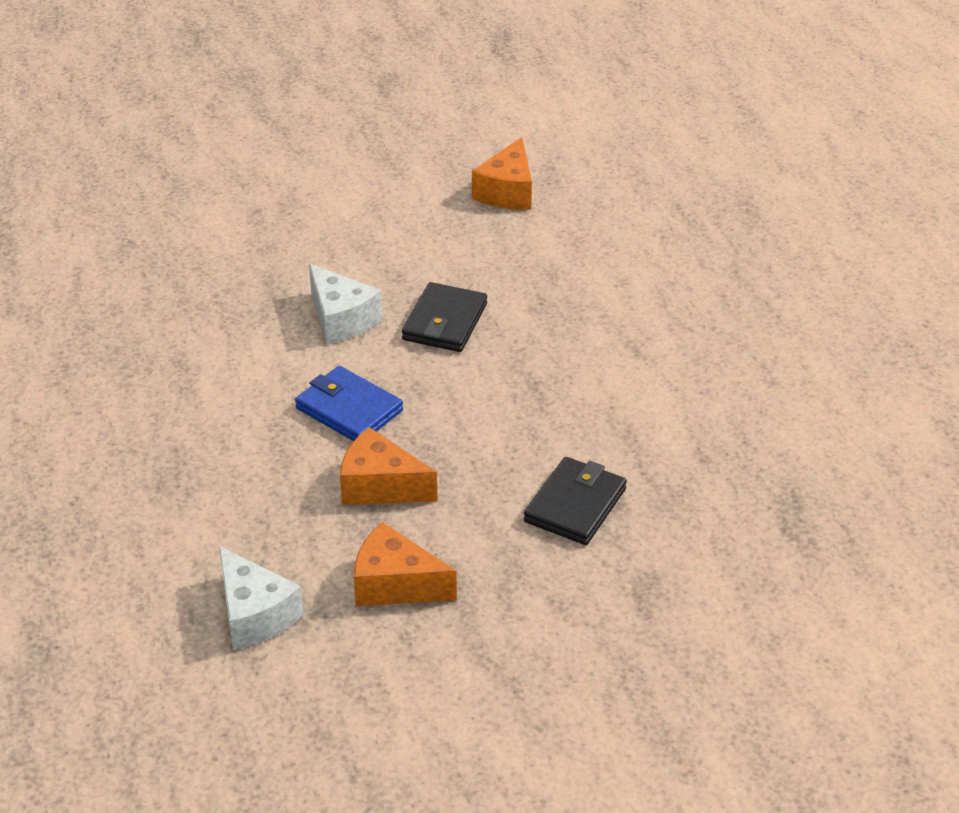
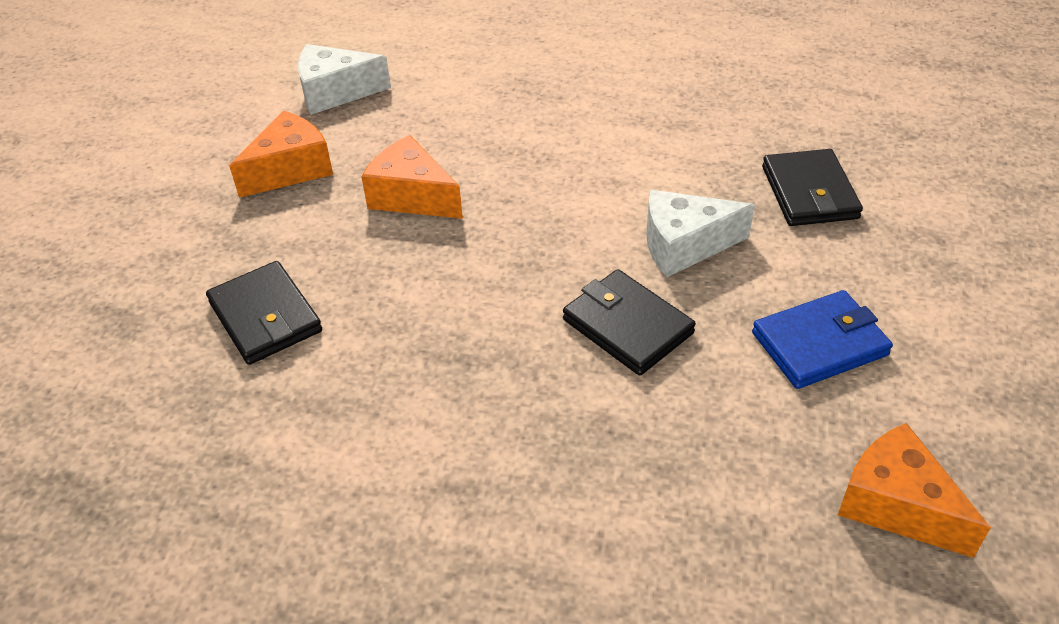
camera: 120 degrees right, 5 degrees up
blue wallet [295,366,403,441] -> blue wallet moved to [752,290,893,389]
orange cheese [340,427,438,505] -> orange cheese turned 105 degrees counterclockwise [361,135,463,219]
none -> black wallet [762,149,863,226]

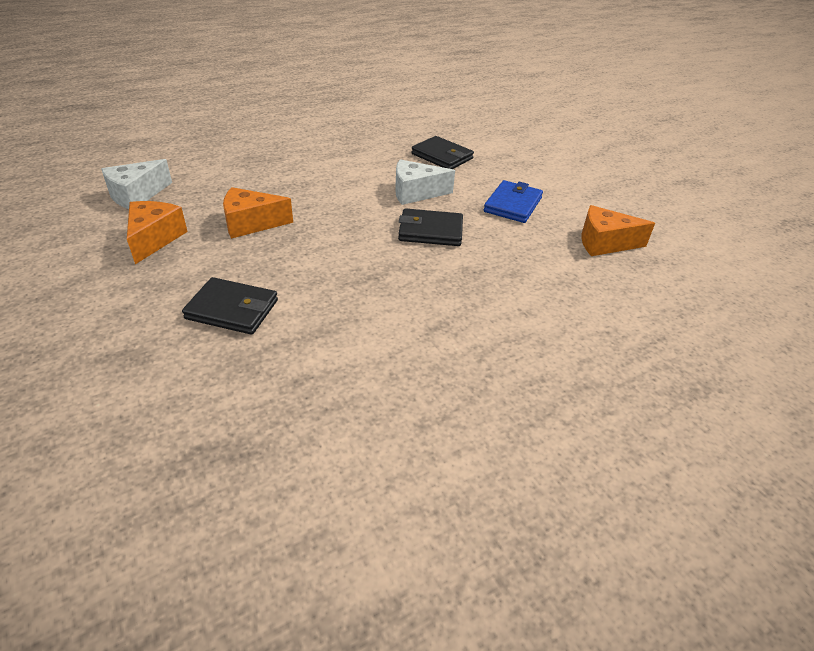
camera: 45 degrees left, 5 degrees down
white cheese [646,190,755,277] -> white cheese turned 45 degrees clockwise [395,159,455,205]

